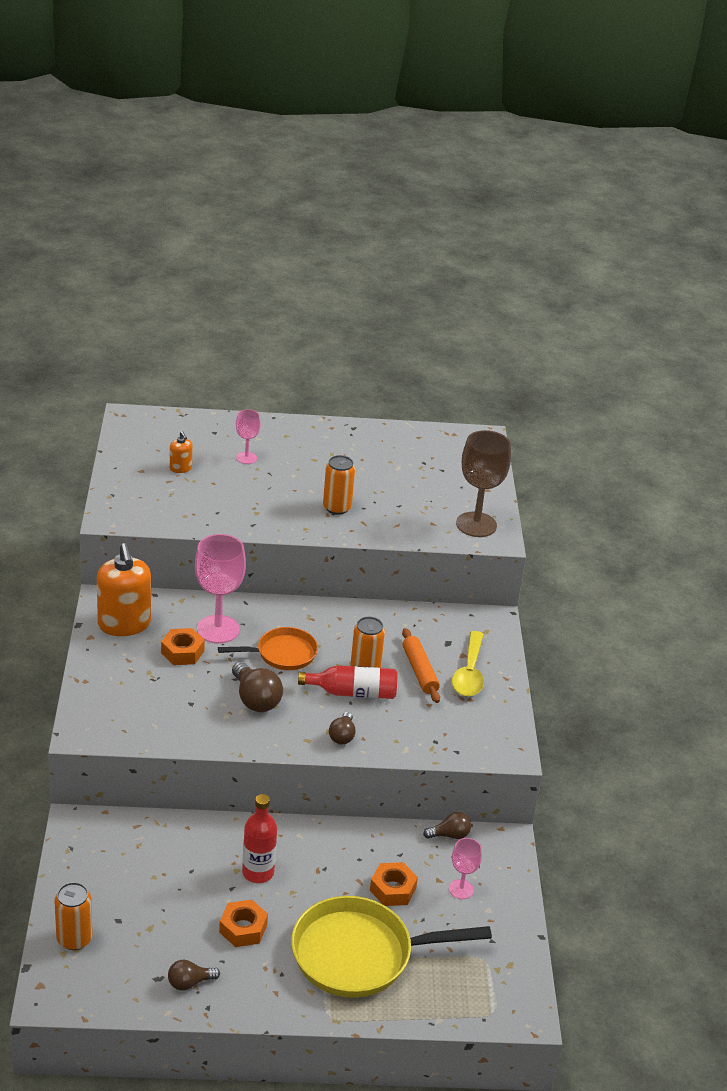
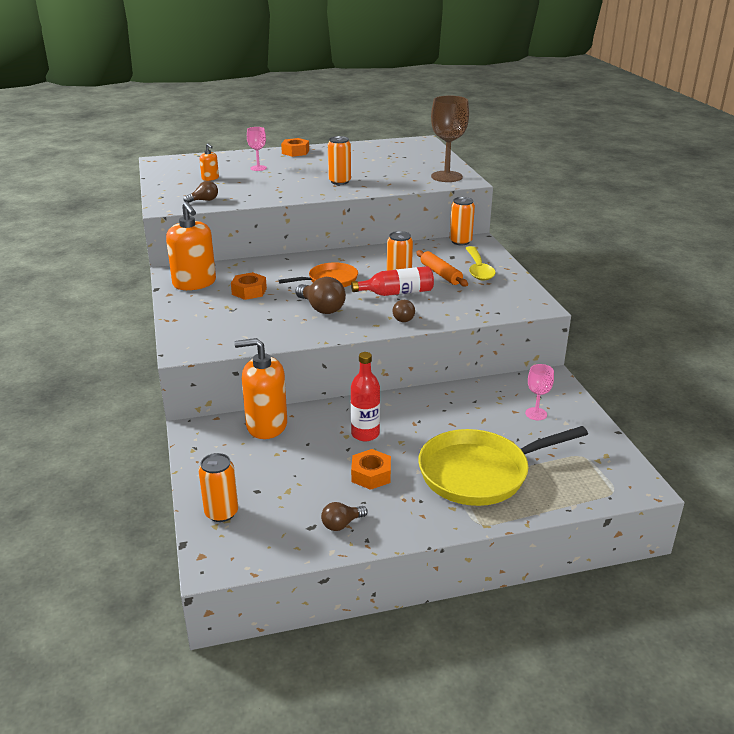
camera: 10 degrees left, 5 degrees down
pink goblet [195,534,246,643] -> none
orange nut [370,862,418,906] -> orange nut moved to [281,138,309,157]
brown light bulb [423,812,471,839] -> brown light bulb moved to [184,181,218,203]
none -> orange soap dispenser [234,338,287,439]
none -> orange can [450,197,475,245]

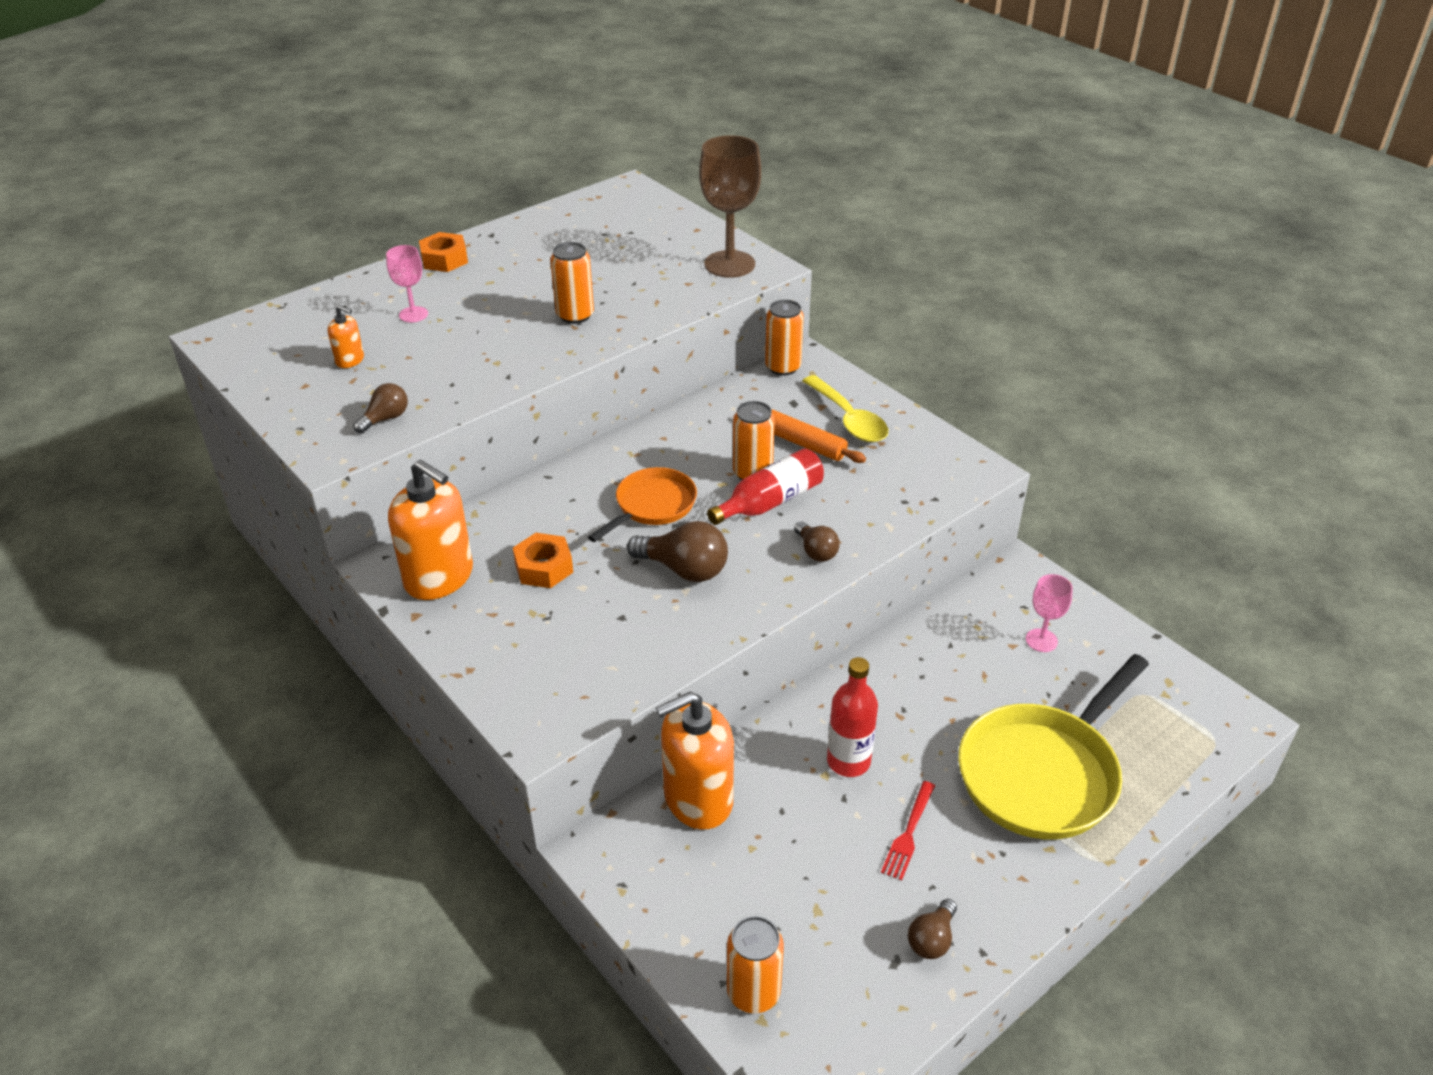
camera: 25 degrees left, 10 degrees up
orange nut [351,449,391,490] -> red fork [881,781,935,880]

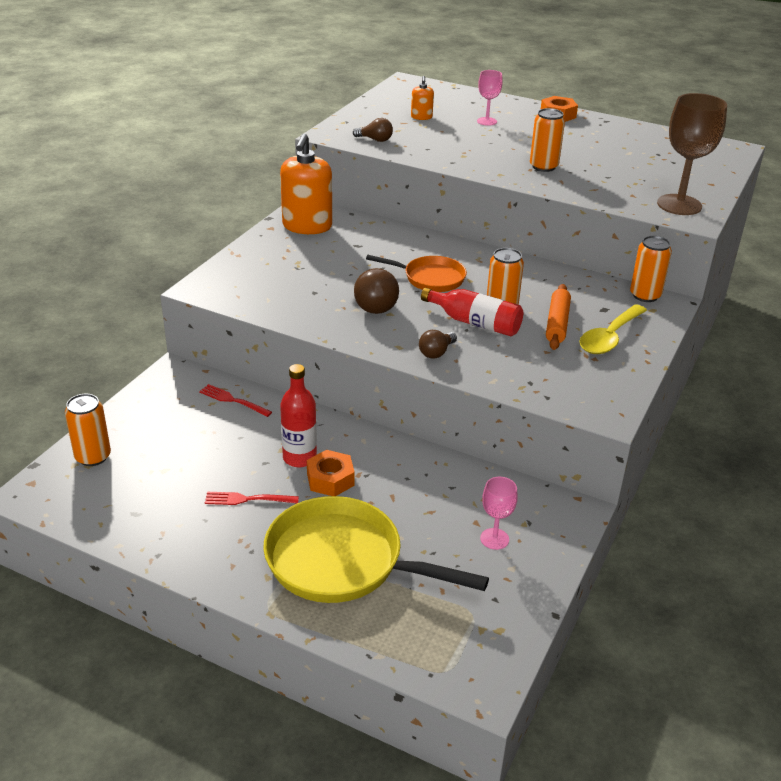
camera: 65 degrees right, 5 degrees down
orange nut [513,533,573,588] -> orange nut moved to [307,450,355,496]
orange soap dispenser [656,692,734,829] -> red fork [199,384,272,417]
brown light bulb [908,899,957,959] -> none

